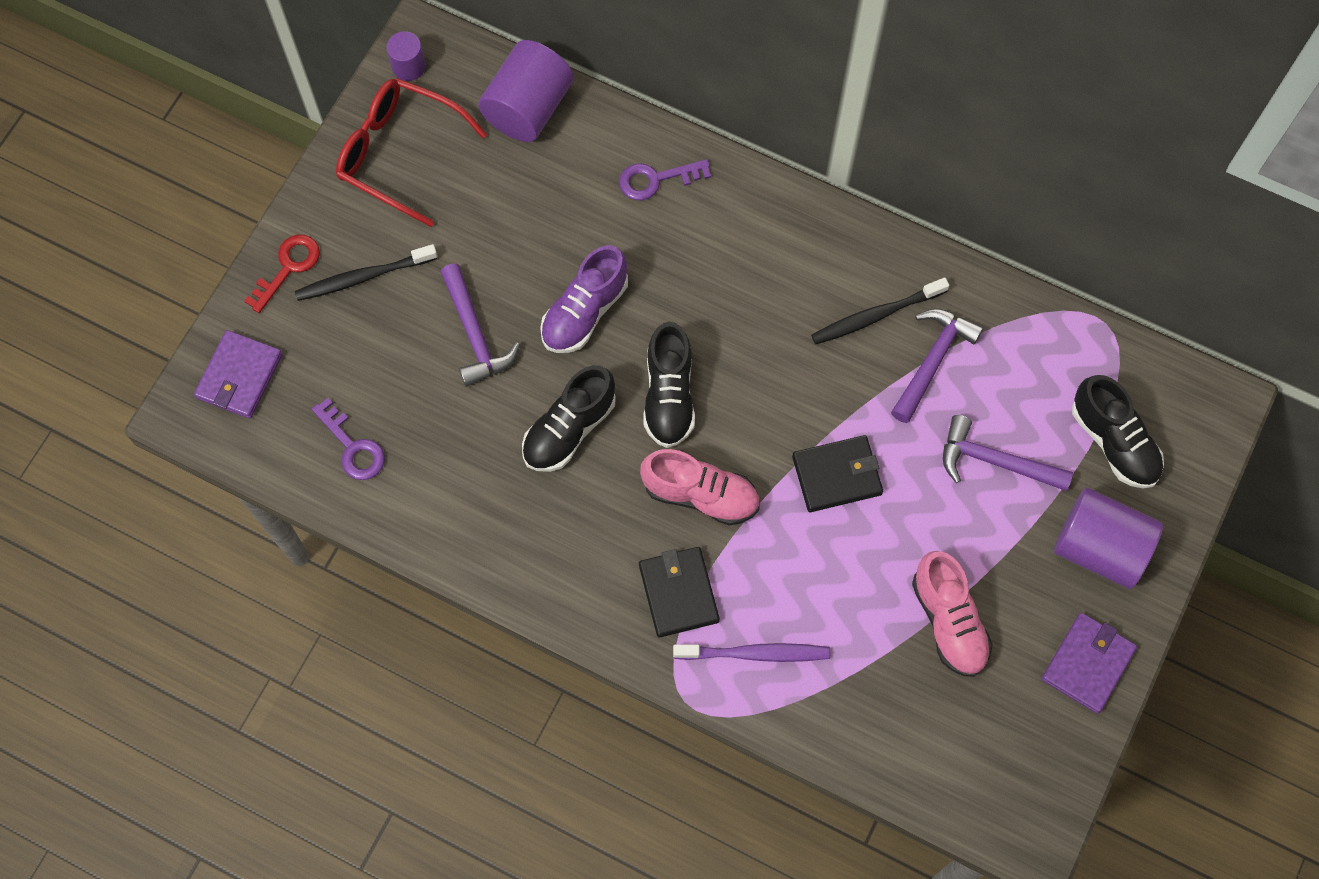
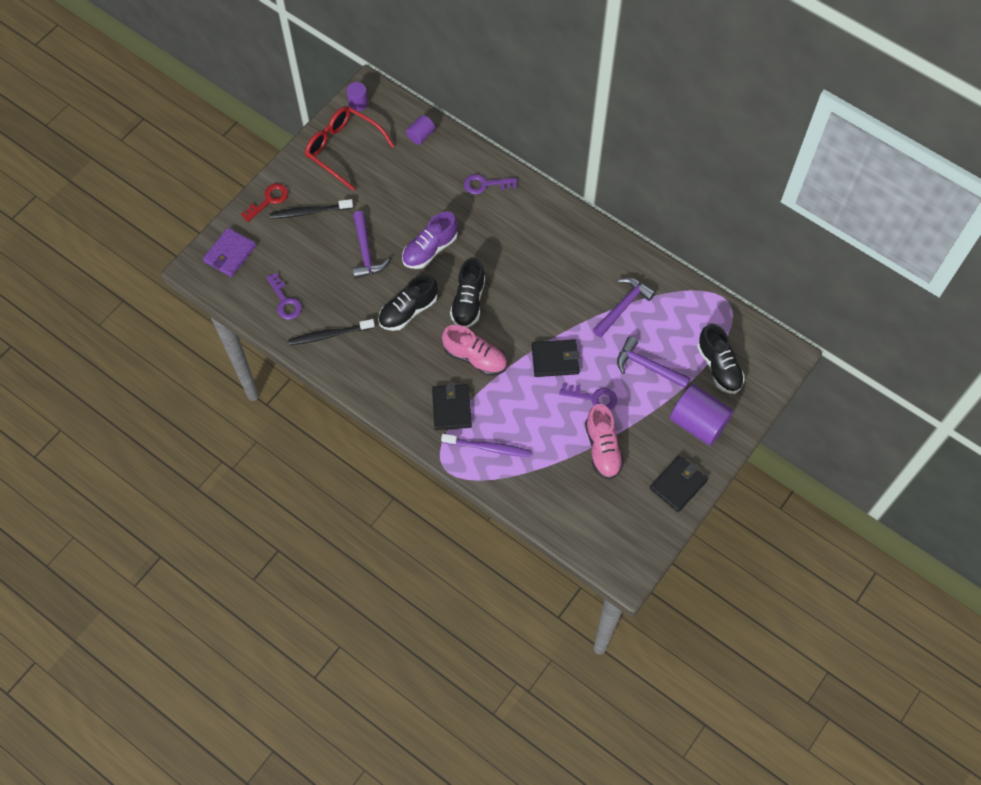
camera: 10 degrees right, 5 degrees down
purple cylinder [478,40,574,142] -> purple cylinder [406,115,435,145], size x0.51
black toothbrush [811,278,949,344] -> black toothbrush moved to [288,319,375,345]
purple wallet [1042,613,1137,714] -> black wallet [650,455,708,512]
none -> purple key [559,384,617,410]

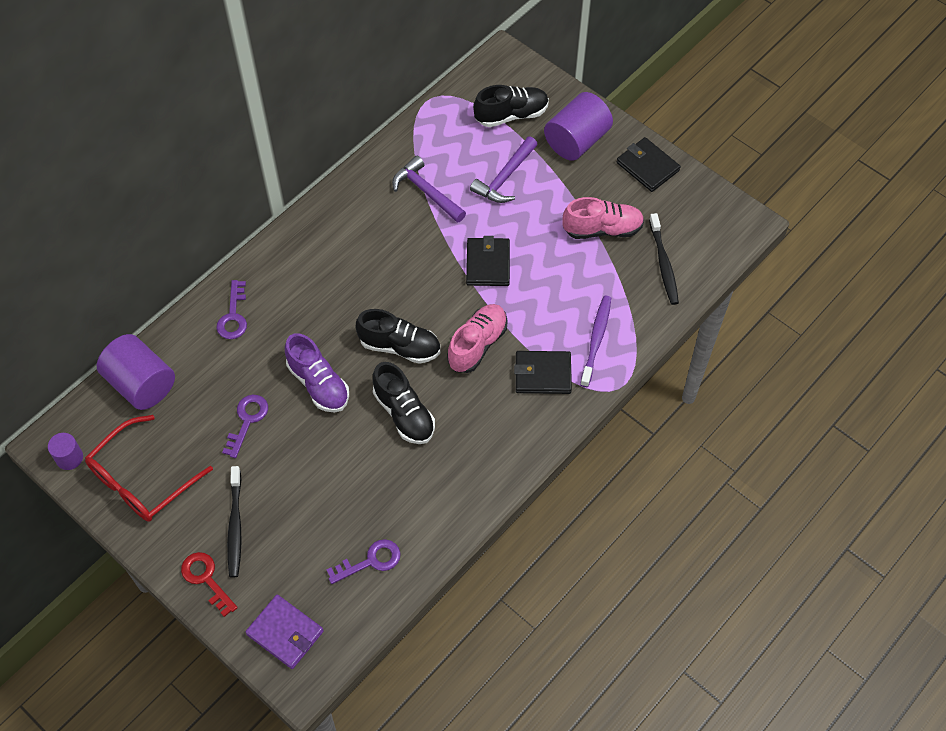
camera: 85 degrees left, 5 degrees down
black toothbrush [288,319,375,345] -> black toothbrush moved to [649,213,679,305]
purple hammer [353,211,390,279] -> none
purple cylinder [406,115,435,145] -> purple cylinder [96,334,175,410], size x1.94
purple key [559,384,617,410] -> purple key moved to [222,395,268,458]

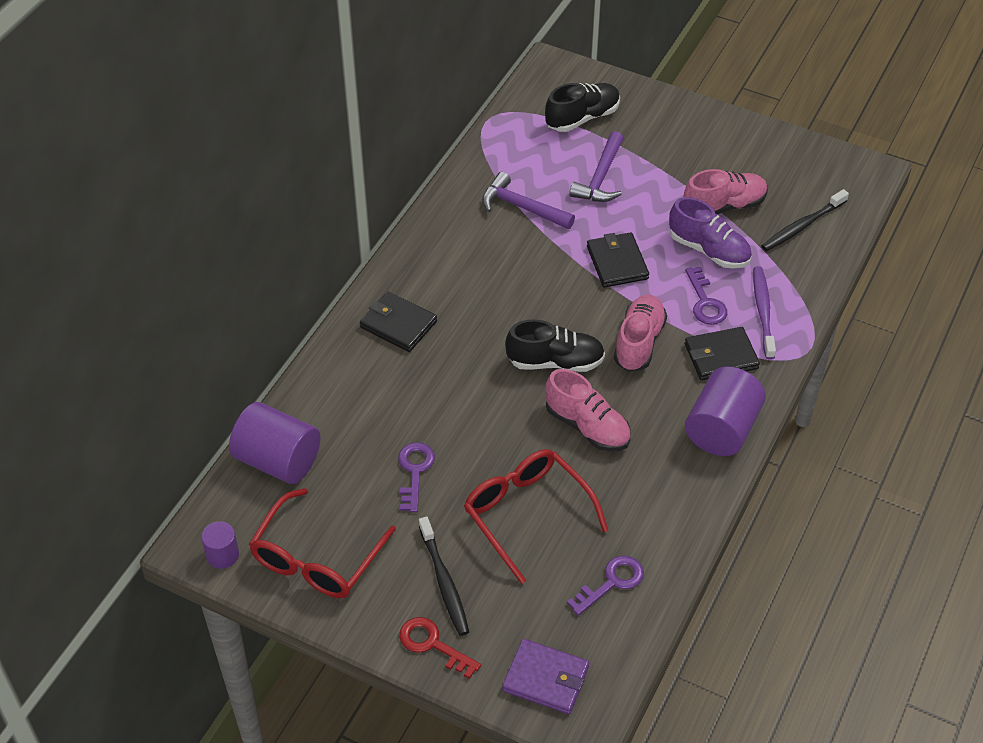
camera: 15 degrees left, 10 degrees down
purple key [216,280,247,339] -> purple key moved to [685,266,727,325]
purple shoe [285,333,349,412] -> purple shoe moved to [669,197,752,269]
black shoe [373,362,435,444] -> pink shoe [545,369,631,451]
purple cylinder [544,92,613,161] -> purple cylinder moved to [685,366,766,456]
black wallet [617,137,681,192] -> black wallet moved to [360,292,437,352]
black toothbrush [649,213,679,305] -> black toothbrush turned 75 degrees clockwise [761,189,849,251]
none -> red glasses [464,449,609,584]

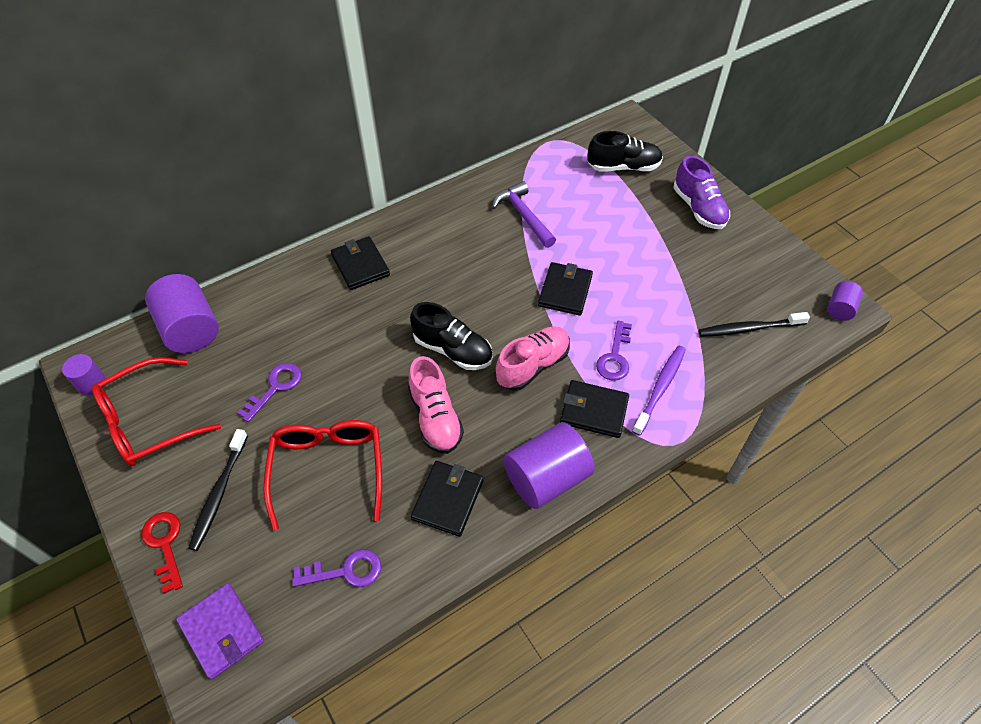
camera: 30 degrees right, 5 degrees up
purple hammer [569,131,624,202] -> none
purple shoe [669,197,752,269] -> purple shoe moved to [673,156,730,229]
pink shoe [683,169,768,214] -> none
none -> black wallet [411,461,483,537]
none -> purple cylinder [827,281,863,321]

